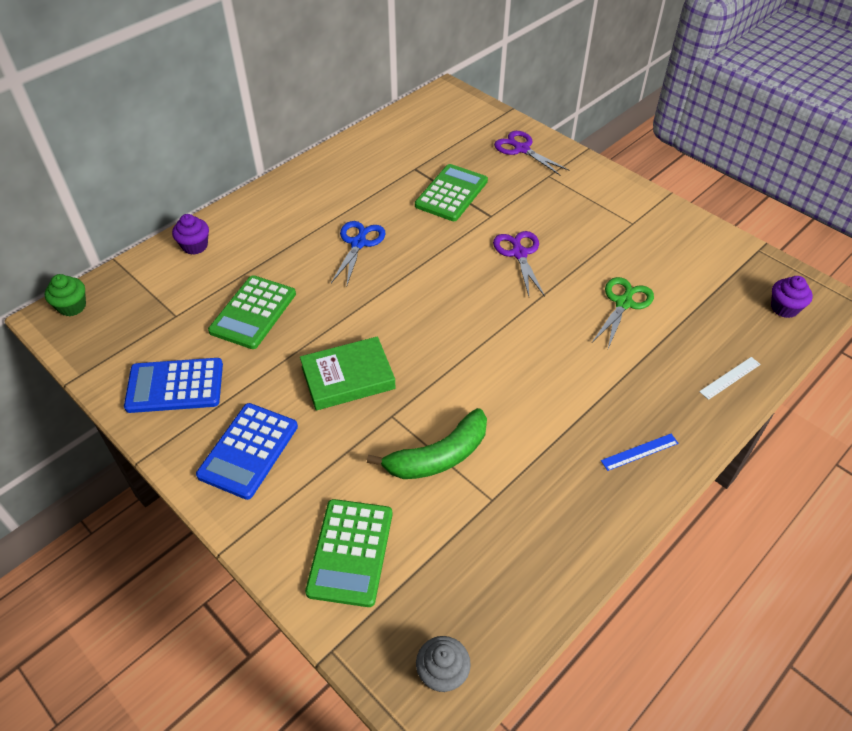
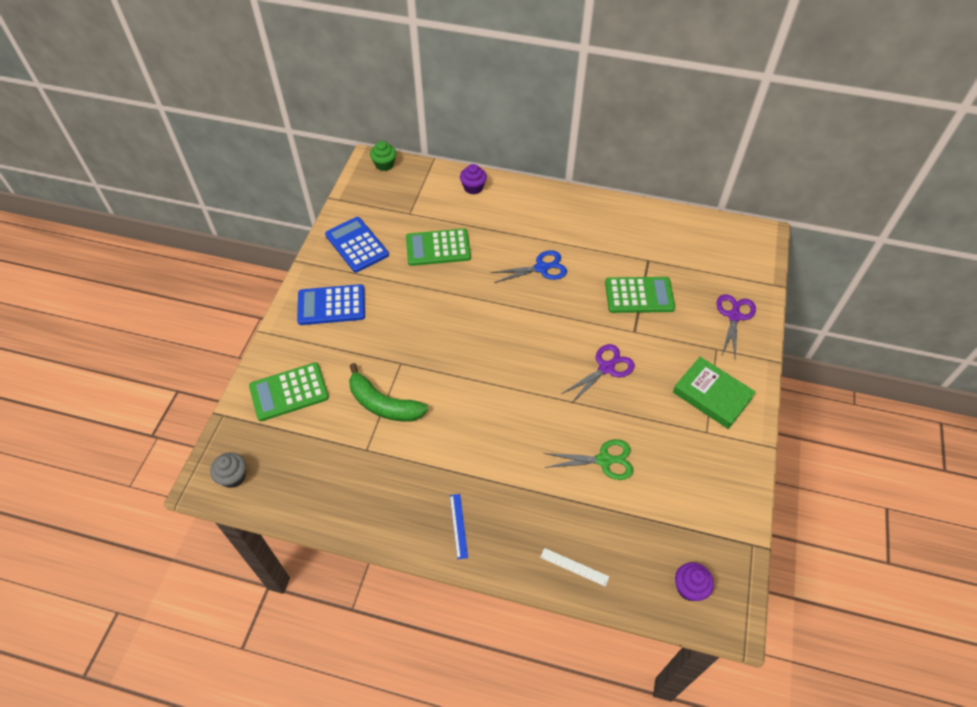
camera: 60 degrees right, 5 degrees up
green book [300,336,396,410] -> green book moved to [673,357,756,429]
blue ruler [601,434,679,471] -> blue ruler turned 45 degrees clockwise [450,494,468,559]

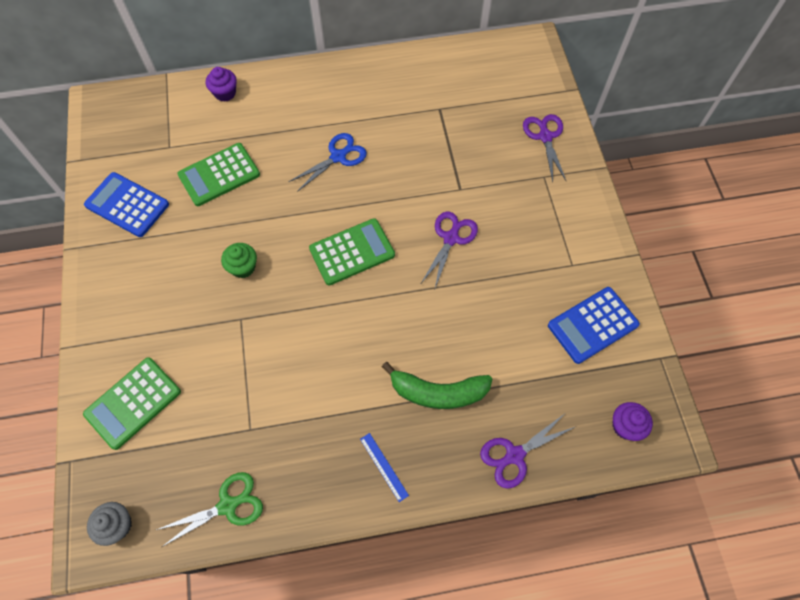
camera: 25 degrees left, 10 degrees up
blue calculator [297,284,365,325] -> blue calculator moved to [548,287,640,364]
green banana [349,363,428,422] -> green banana moved to [382,362,493,409]
green cupcake [370,141,396,171] -> green cupcake moved to [221,243,257,278]
white ruler [540,548,609,587] -> purple scissors [480,414,575,489]
green scissors [543,439,633,480] -> green scissors moved to [156,472,263,547]
green calculator [605,277,675,313] -> green calculator moved to [309,218,395,285]
green book [673,357,756,429] -> none

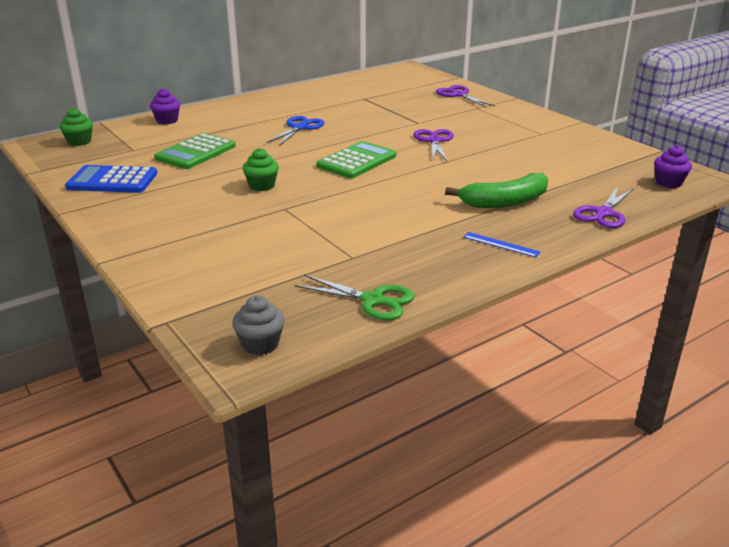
camera: 25 degrees left, 35 degrees down
green calculator [83,357,181,450] -> none
green scissors [156,472,263,547] -> green scissors turned 75 degrees clockwise [295,275,414,320]
blue calculator [548,287,640,364] -> none
none -> green cupcake [60,108,93,146]

